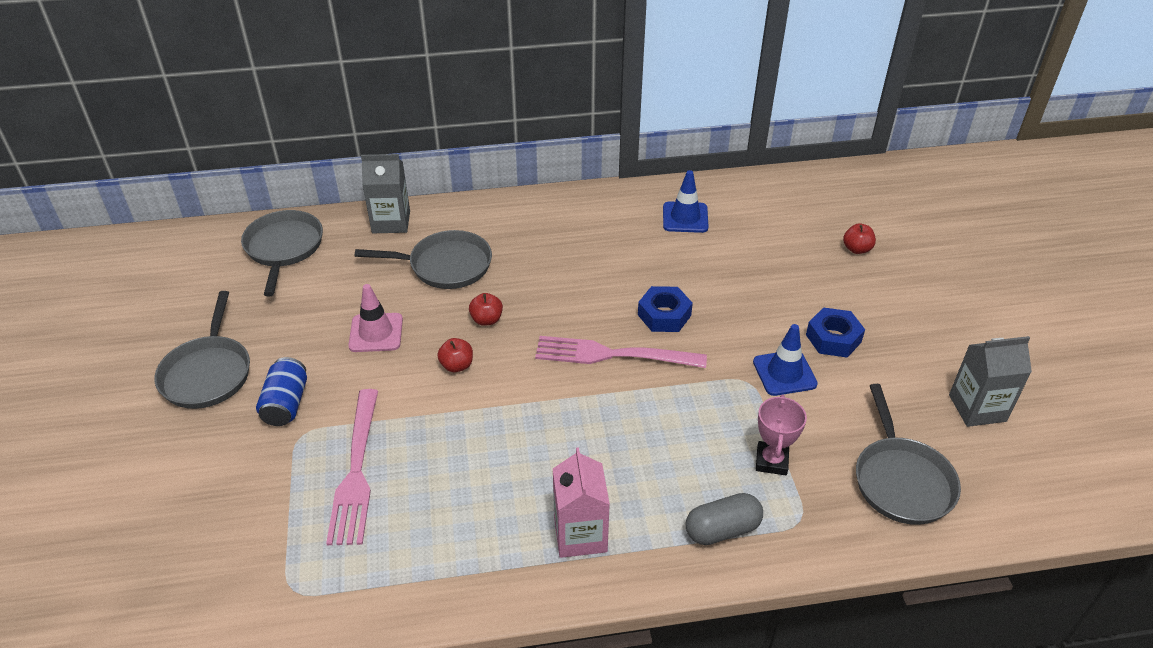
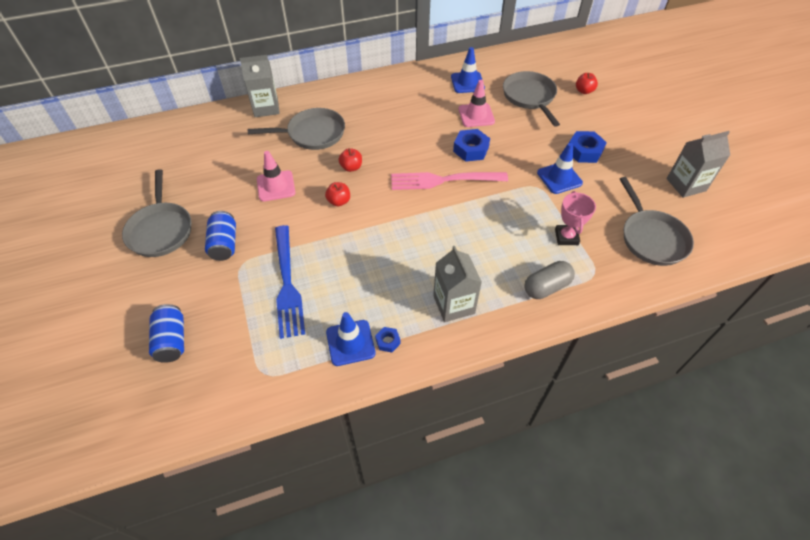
camera: 10 degrees left, 10 degrees up
grey pan [241,210,323,296] -> grey pan moved to [503,71,560,127]
pink fork [326,389,378,545] -> blue fork [275,225,305,339]
pink carton [553,447,610,558] -> grey carton [433,246,482,322]
none -> blue can [149,304,184,363]
none -> blue traffic cone [326,312,376,366]
none -> blue nut [375,327,401,353]
none -> pink traffic cone [458,80,495,127]

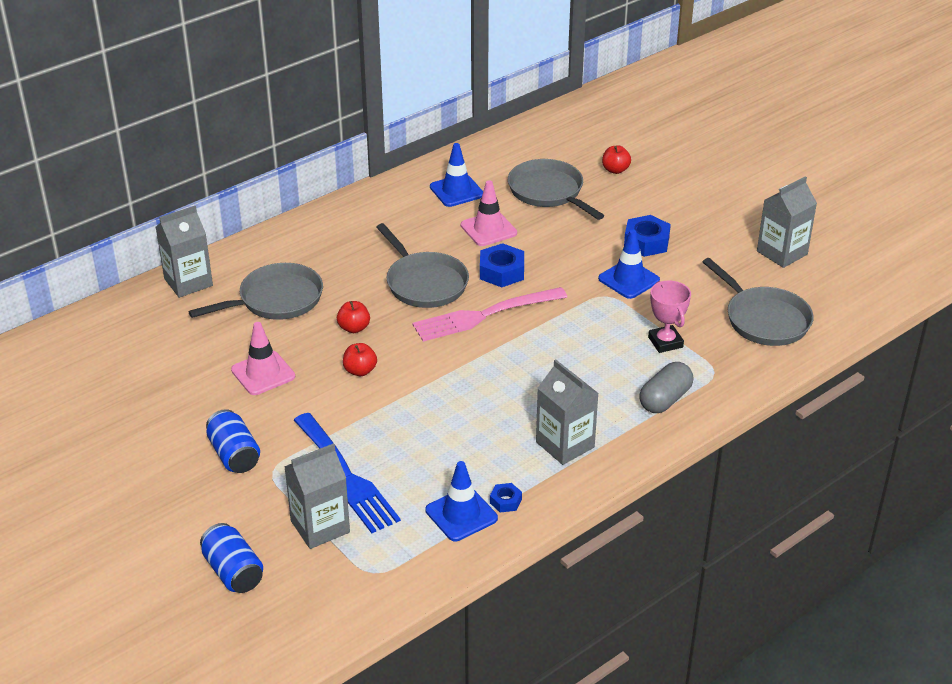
camera: 20 degrees left, 15 degrees down
grey pan [122,169,191,257] -> grey pan moved to [376,223,469,308]
none -> grey carton [284,443,350,549]

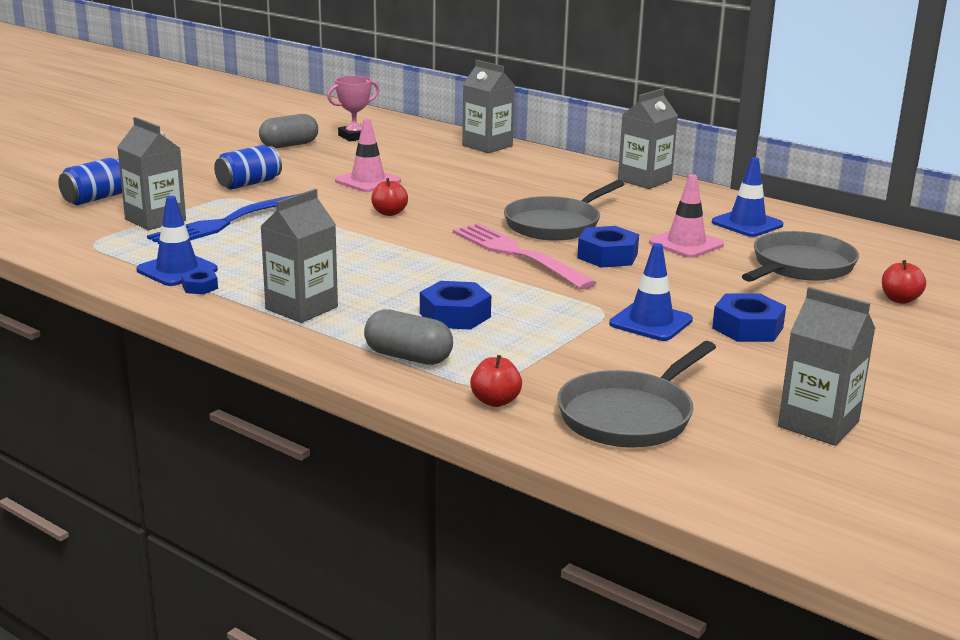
camera: 75 degrees right, 15 degrees down
grey pan [188,263,323,320] -> none
red apple [337,301,370,333] -> red apple moved to [470,355,522,407]
pink trophy [648,281,691,353] -> pink trophy moved to [327,76,379,141]
none -> grey capsule [259,114,318,148]
none -> blue nut [420,281,491,330]
none -> grey carton [618,88,678,189]

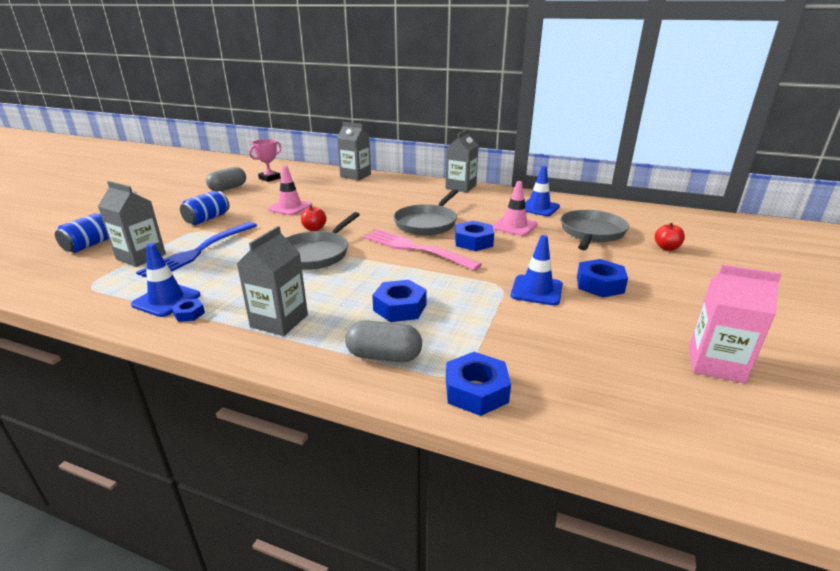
camera: 15 degrees left, 5 degrees up
red apple [470,355,522,407] -> blue nut [446,352,511,416]
grey pan [557,341,716,447] -> grey pan moved to [286,212,360,270]
grey carton [778,287,875,446] -> pink carton [689,265,782,383]

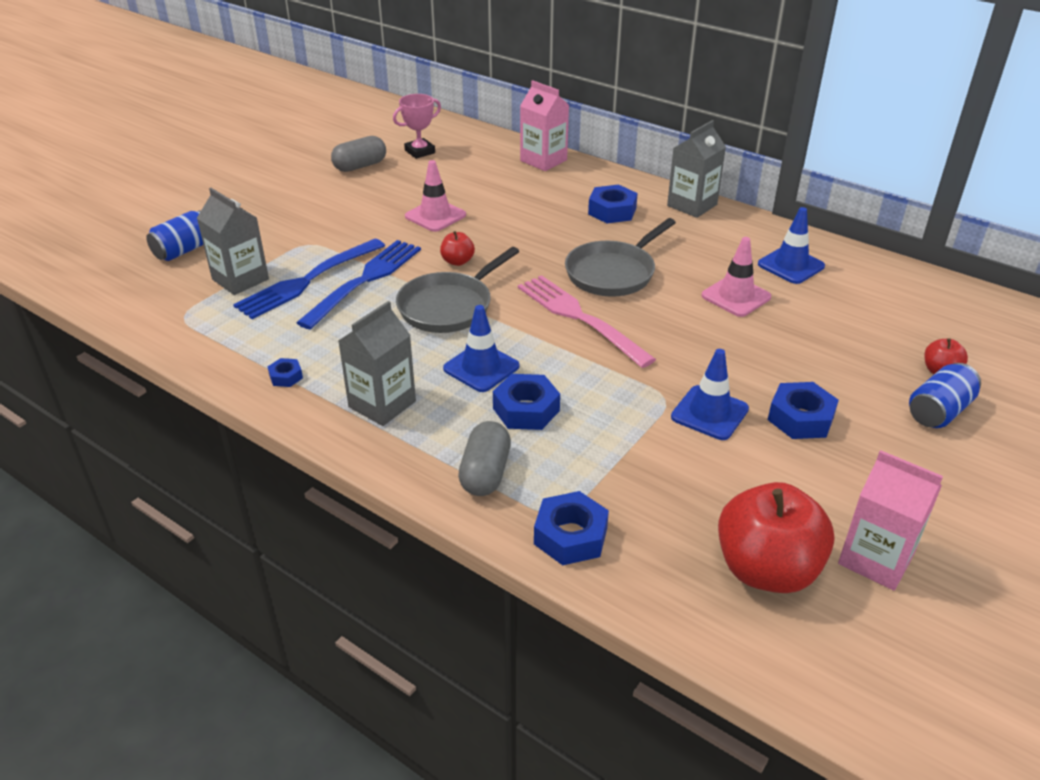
camera: 15 degrees right, 10 degrees up
blue traffic cone [131,243,200,317] -> blue traffic cone moved to [443,305,519,392]
blue can [180,191,229,225] -> blue can moved to [909,363,981,428]
grey carton [337,122,371,180] -> pink carton [520,80,569,171]
grey capsule [345,320,422,362] -> grey capsule turned 75 degrees clockwise [458,421,511,496]
blue nut [455,221,494,251] -> blue nut moved to [588,184,638,223]
grey pan [561,210,629,250] -> none
none -> blue fork [296,240,421,330]
none -> red apple [718,482,835,593]

